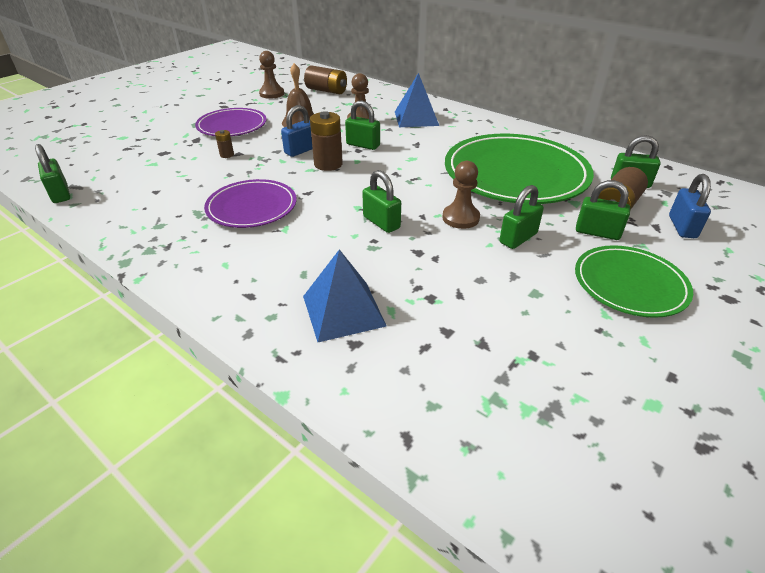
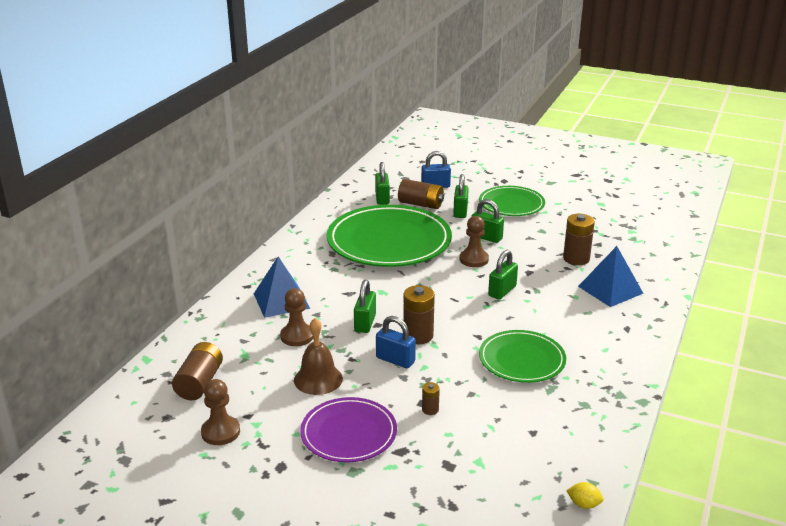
camera: 105 degrees left, 10 degrees down
green padlock [35,144,70,203] -> yellow lemon [566,482,604,509]
purple plate [204,179,297,228] -> green plate [479,330,566,383]
none -> brown battery [563,214,595,265]

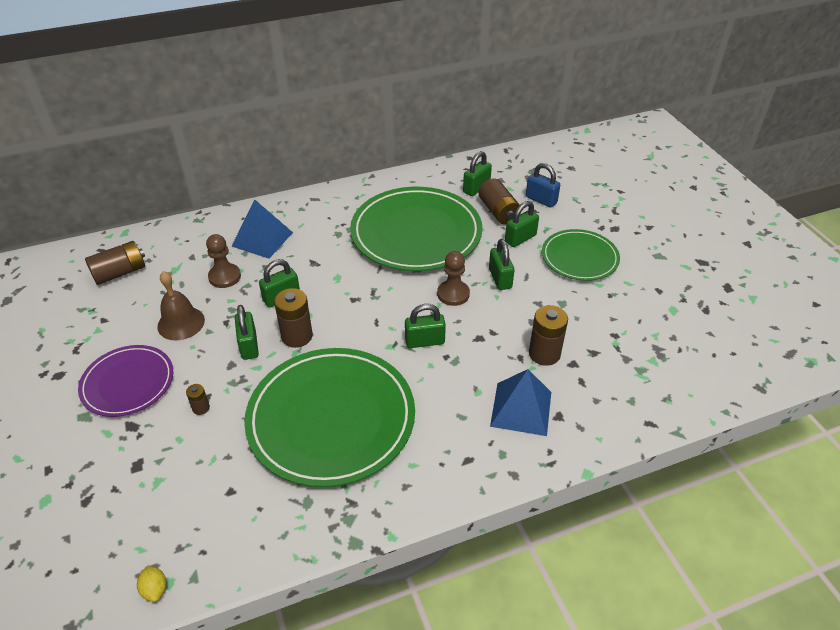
camera: 45 degrees right, 15 degrees up
brown pawn [201,379,240,445] -> none
blue padlock [376,316,416,368] -> green padlock [235,305,259,360]
green plate [479,330,566,383] -> green plate [244,348,415,487], size x1.76

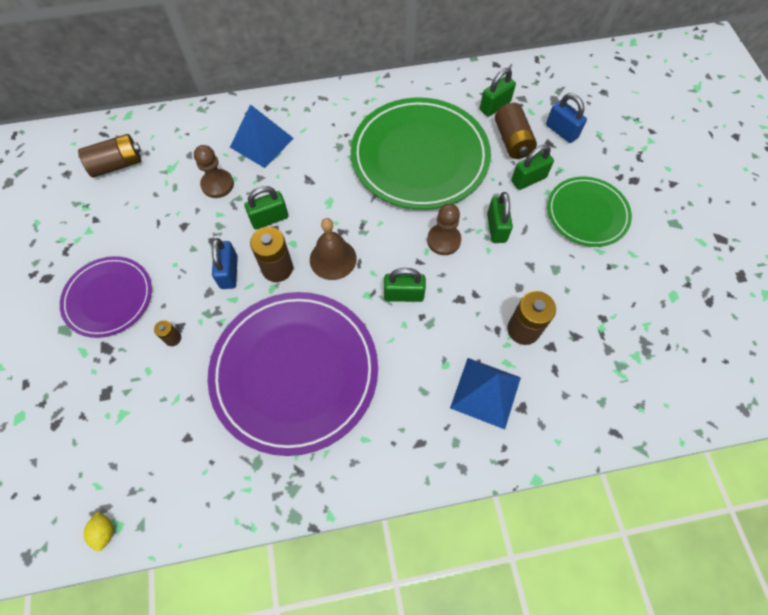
camera: 10 degrees right, 20 degrees up
brown bell [157,271,205,340] -> brown bell moved to [310,218,357,280]
green padlock [235,305,259,360] -> blue padlock [212,238,238,289]
green plate [244,348,415,487] -> purple plate [208,292,378,456]

